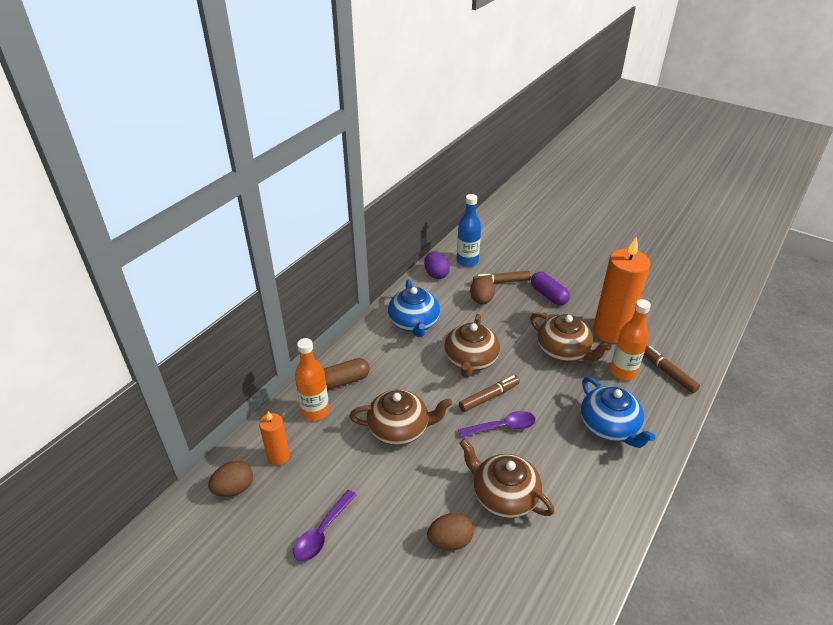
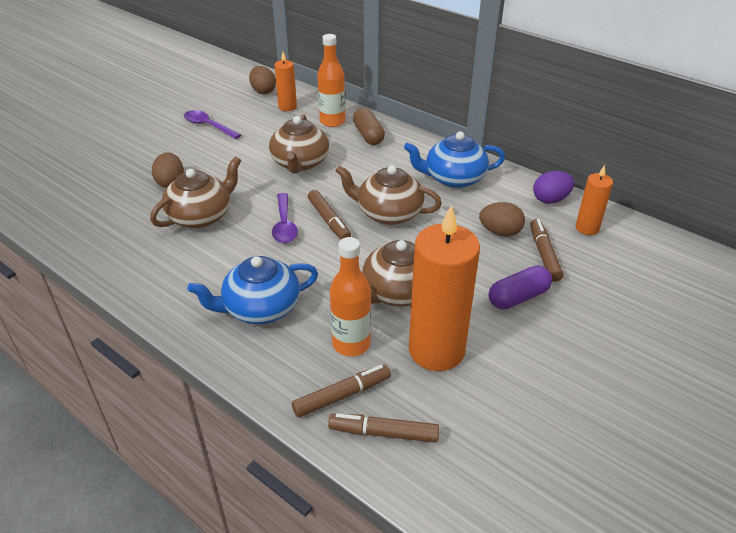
camera: 95 degrees right, 0 degrees up
blue bottle [457,194,481,267] -> orange candle [576,165,613,235]
none -> brown marker [328,413,439,443]

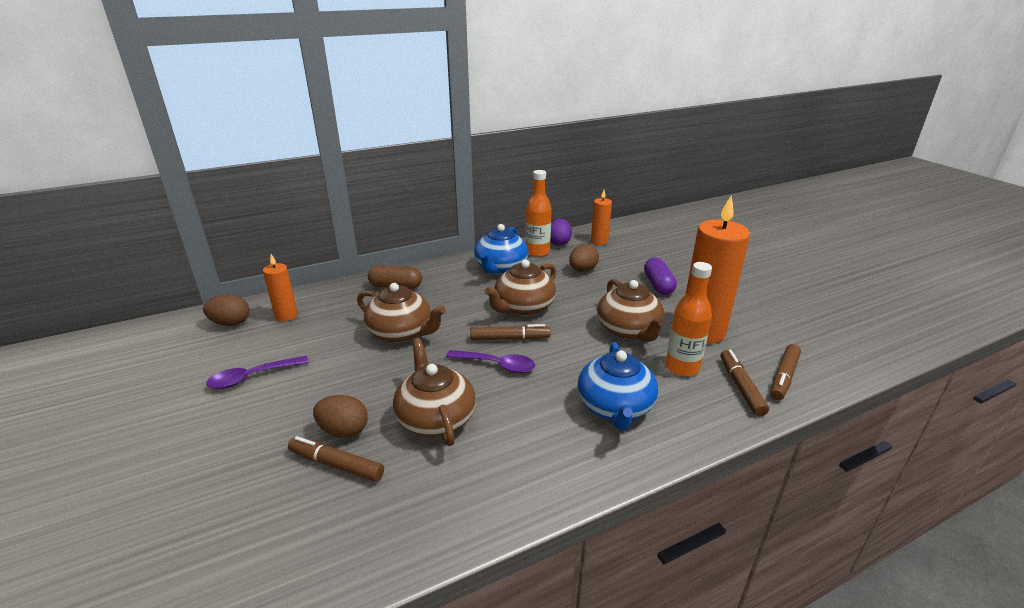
camera: 65 degrees left, 10 degrees down
orange bottle [317,34,346,127] -> orange bottle moved to [525,170,552,257]
brown marker [530,219,564,282] -> brown marker moved to [288,436,384,482]

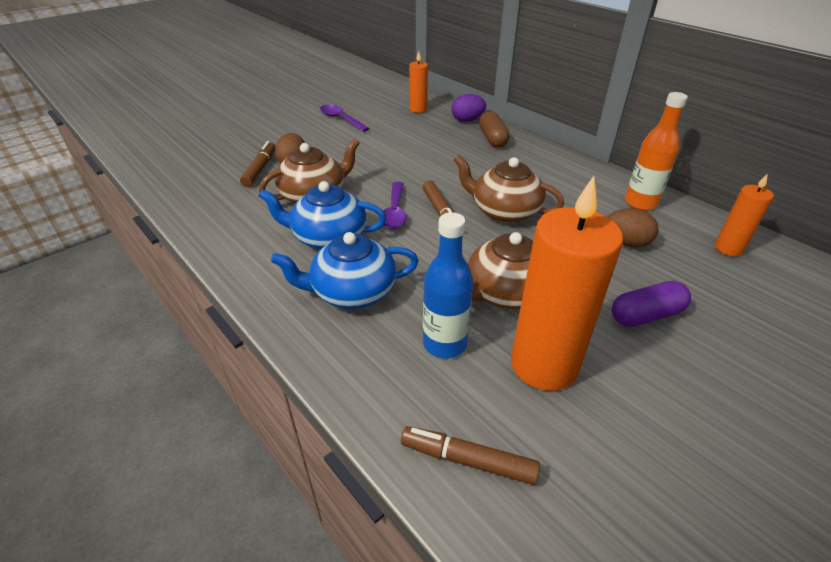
camera: 75 degrees right, 10 degrees up
brown egg [203,294,250,326] -> none
brown teapot [357,283,446,343] -> none
blue teapot [474,224,528,274] -> blue teapot moved to [259,181,386,249]
purple egg [550,218,572,246] -> purple egg moved to [451,94,486,122]
orange bottle [665,262,712,377] -> blue bottle [423,212,473,358]
brown marker [721,350,769,416] -> none

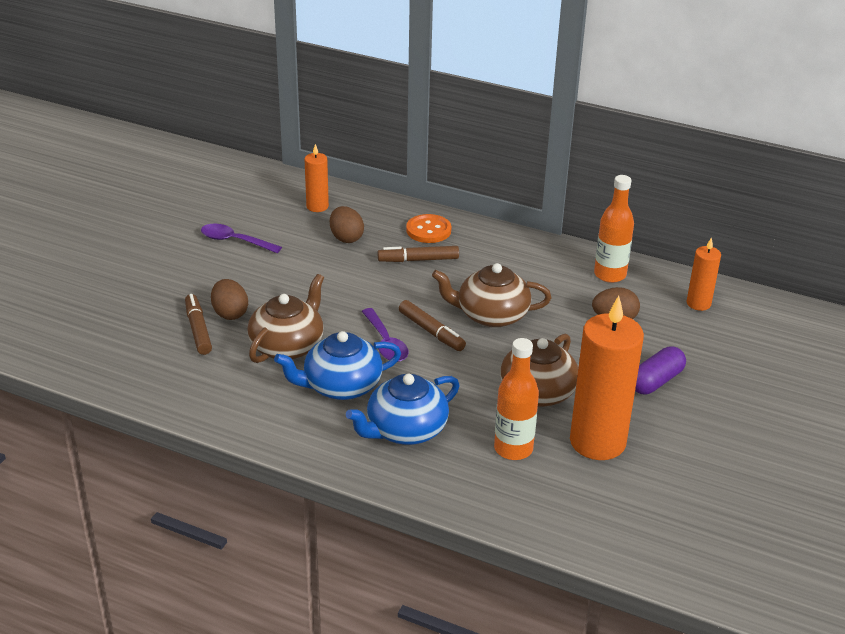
camera: 25 degrees left, 5 degrees down
brown marker [401,426,540,485] -> brown marker moved to [378,246,459,262]
blue bottle [423,212,473,358] -> orange bottle [494,338,539,460]
purple egg [451,94,486,122] -> none
brown capsule [479,111,510,147] -> orange button [406,214,452,243]
none -> brown egg [330,206,364,243]

